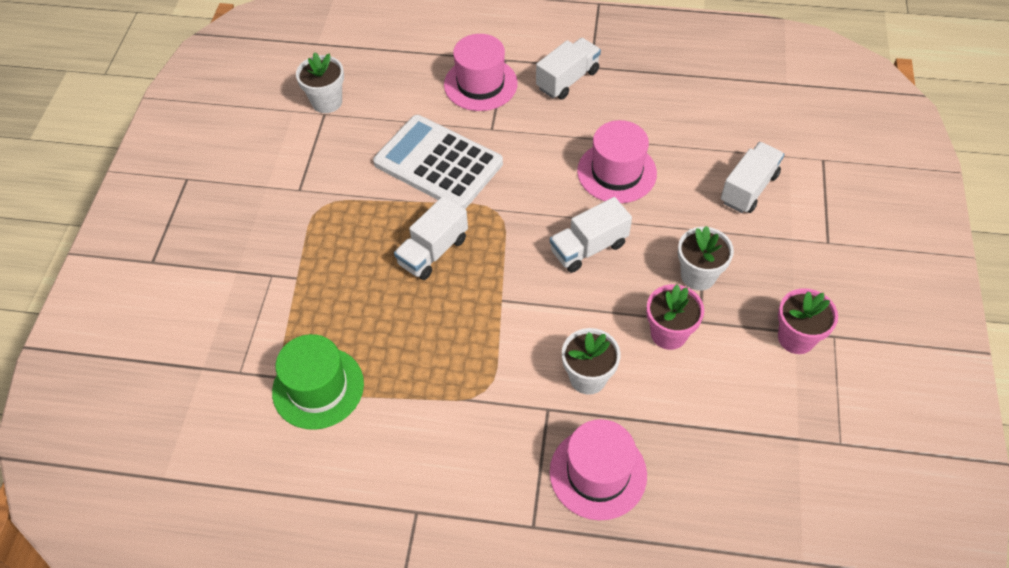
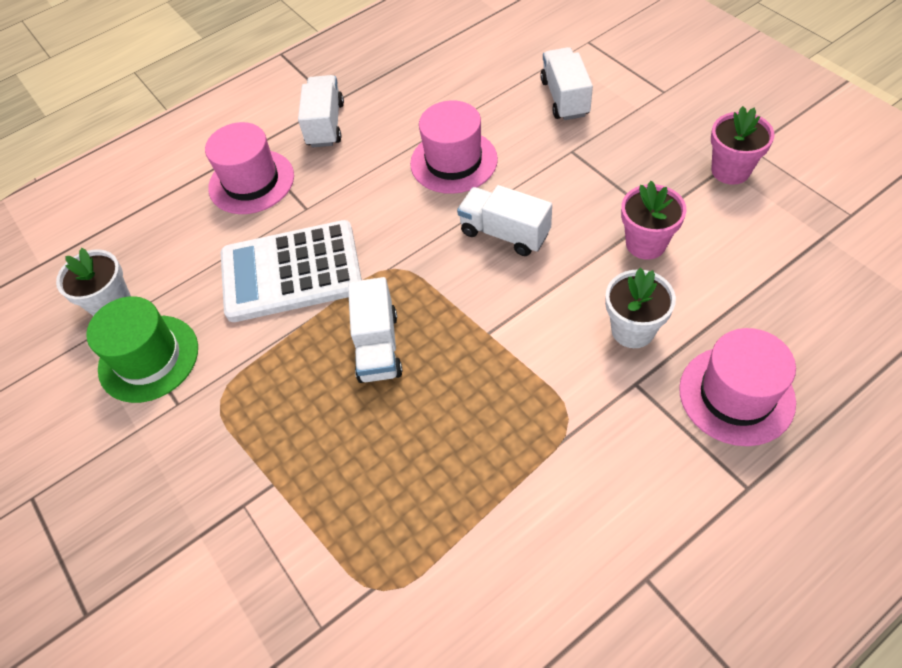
camera: 40 degrees left, 0 degrees up
green hat [272,334,364,430] -> green hat moved to [86,296,198,403]
white truck [550,197,632,273] -> white truck turned 105 degrees clockwise [457,185,552,256]
white flower pot [678,226,734,291] -> none

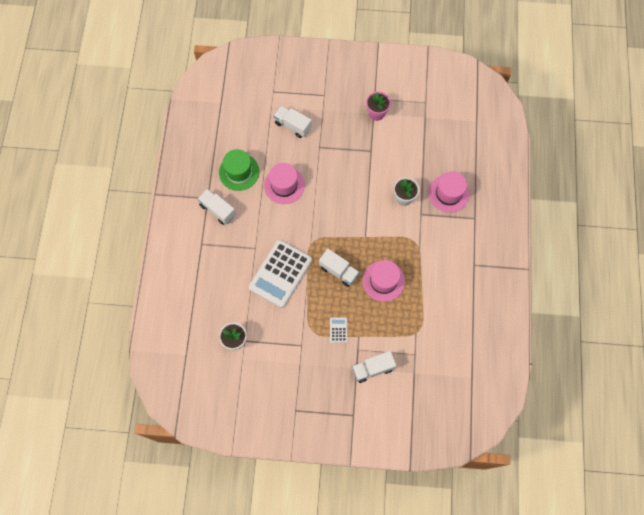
camera: 55 degrees left, 15 degrees up
green hat [86,296,198,403] -> green hat moved to [219,149,259,191]
pink hat [205,122,294,214] -> pink hat moved to [362,260,405,302]
white truck [457,185,552,256] -> white truck moved to [352,351,396,383]
pink flower pot [621,181,686,260] -> none
none -> white calculator [330,317,348,343]

